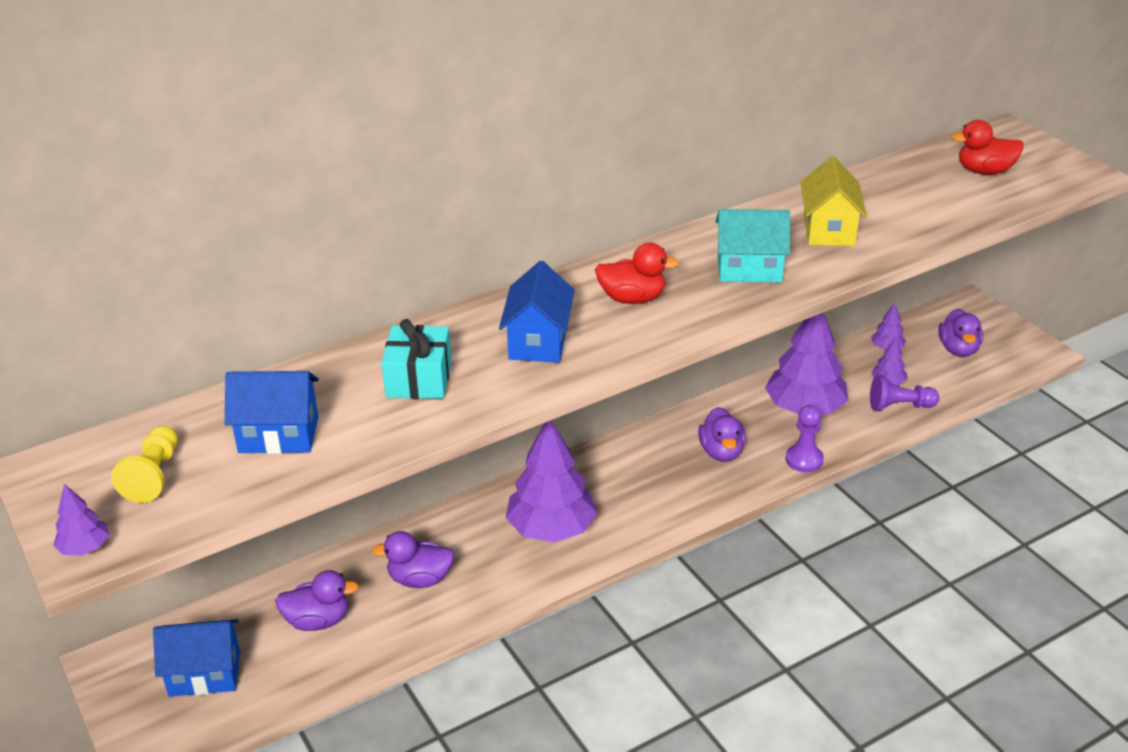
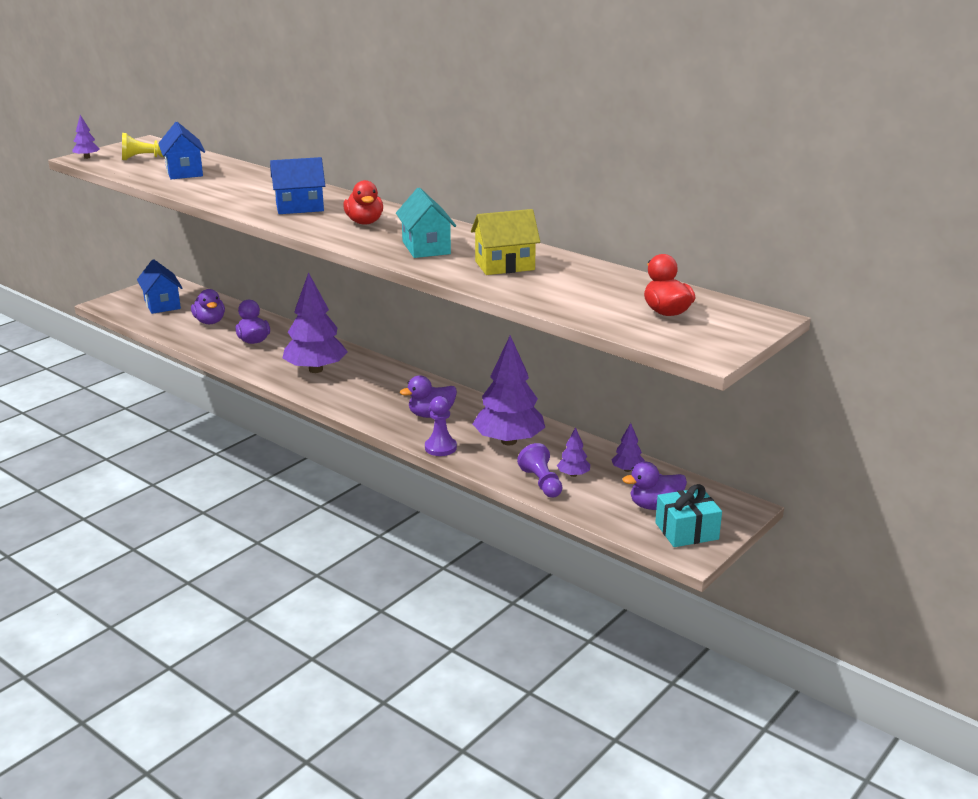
camera: 70 degrees right, 10 degrees down
turquoise gift [381,319,452,399] -> turquoise gift moved to [655,484,722,547]

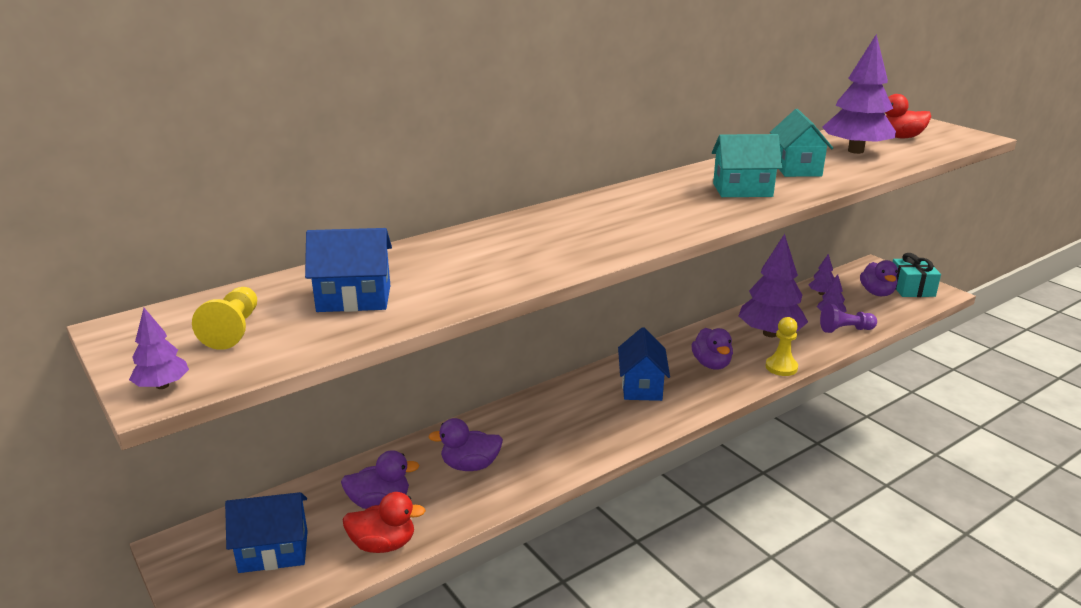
camera: 75 degrees left, 0 degrees up
blue house [270,157,325,214] -> blue house moved to [618,327,670,401]
purple tree [282,272,348,373] -> purple tree moved to [822,34,896,154]
red duck [343,180,383,224] -> red duck moved to [343,492,426,553]
purple pawn [425,396,457,456] -> yellow pawn [765,317,798,376]
yellow house [471,209,540,275] -> turquoise house [770,109,833,177]

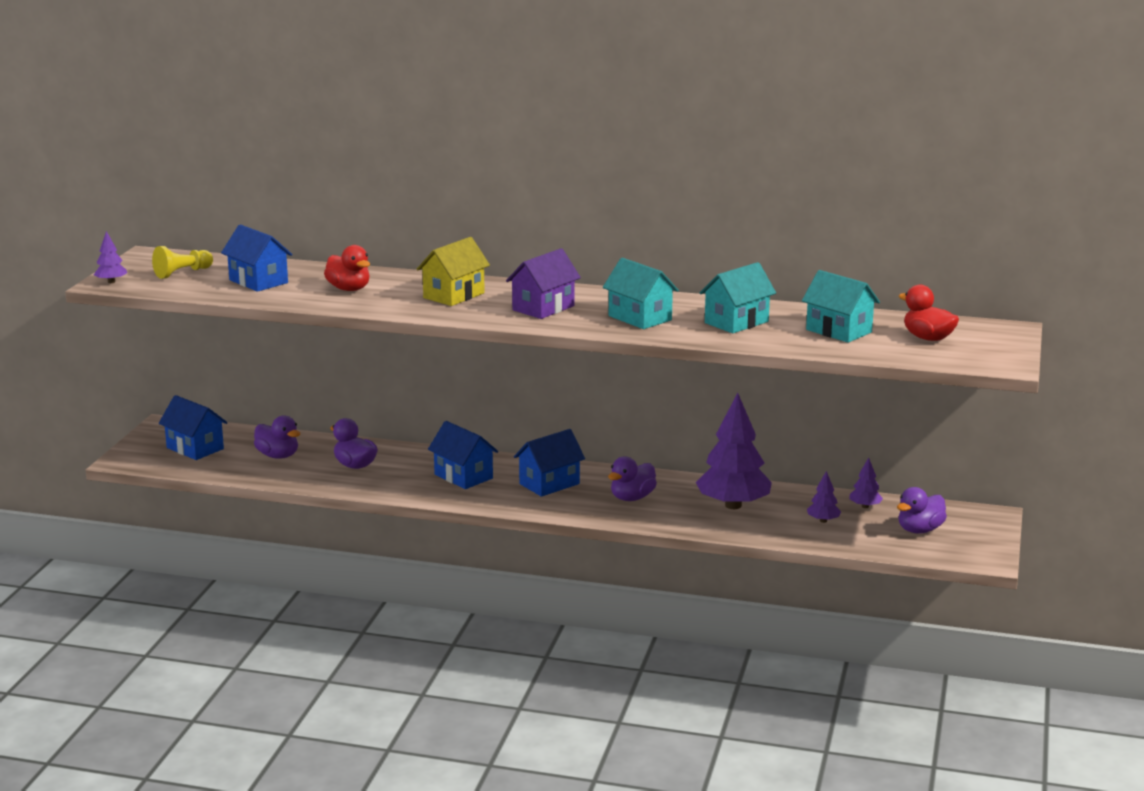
camera: 50 degrees right, 5 degrees down
red duck [343,492,426,553] -> red duck moved to [324,245,370,291]
yellow pawn [765,317,798,376] -> none
purple pawn [820,303,877,333] -> none
purple tree [822,34,896,154] -> turquoise house [802,270,880,343]
turquoise gift [893,253,941,297] -> none
none -> yellow house [417,237,490,306]
none -> blue house [428,421,498,489]
none -> purple house [506,248,581,319]

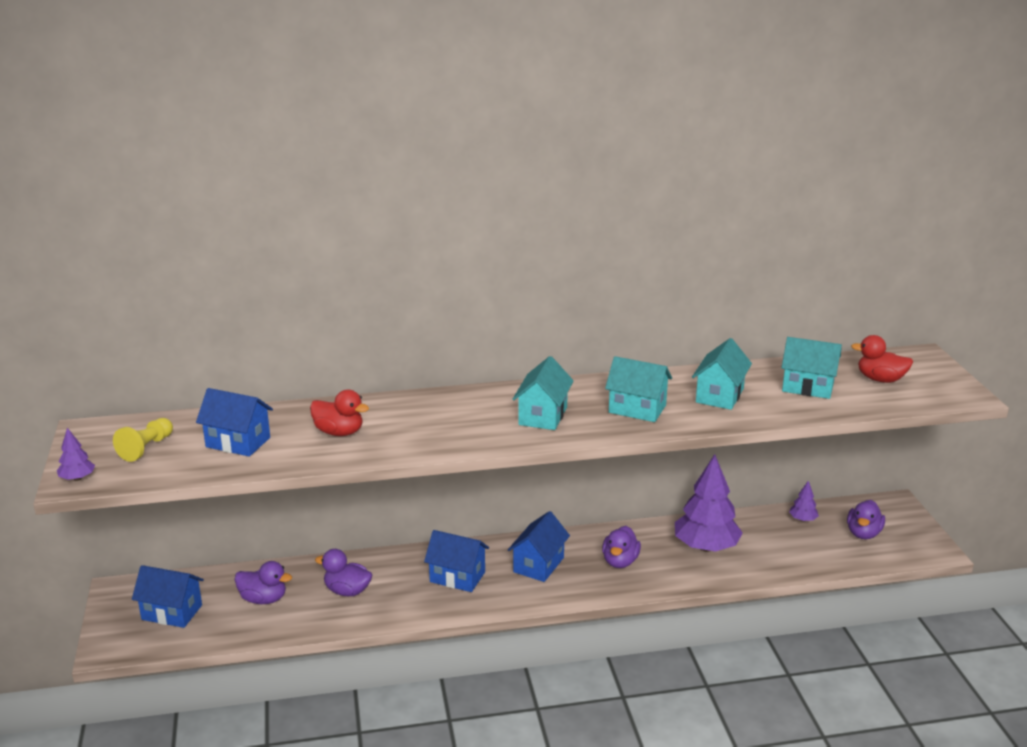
camera: 25 degrees left, 5 degrees up
yellow house [417,237,490,306] -> none
purple house [506,248,581,319] -> turquoise house [512,356,574,430]
purple tree [807,471,841,523] -> none

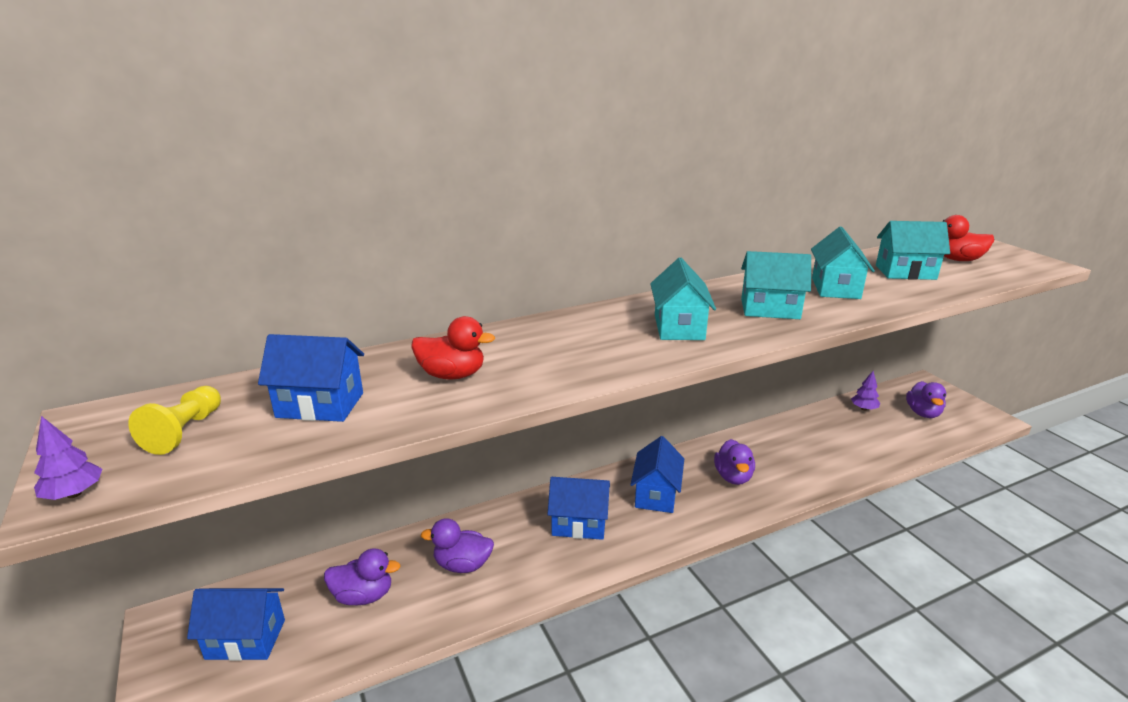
camera: 15 degrees left, 0 degrees up
purple tree [675,454,743,552] -> none

